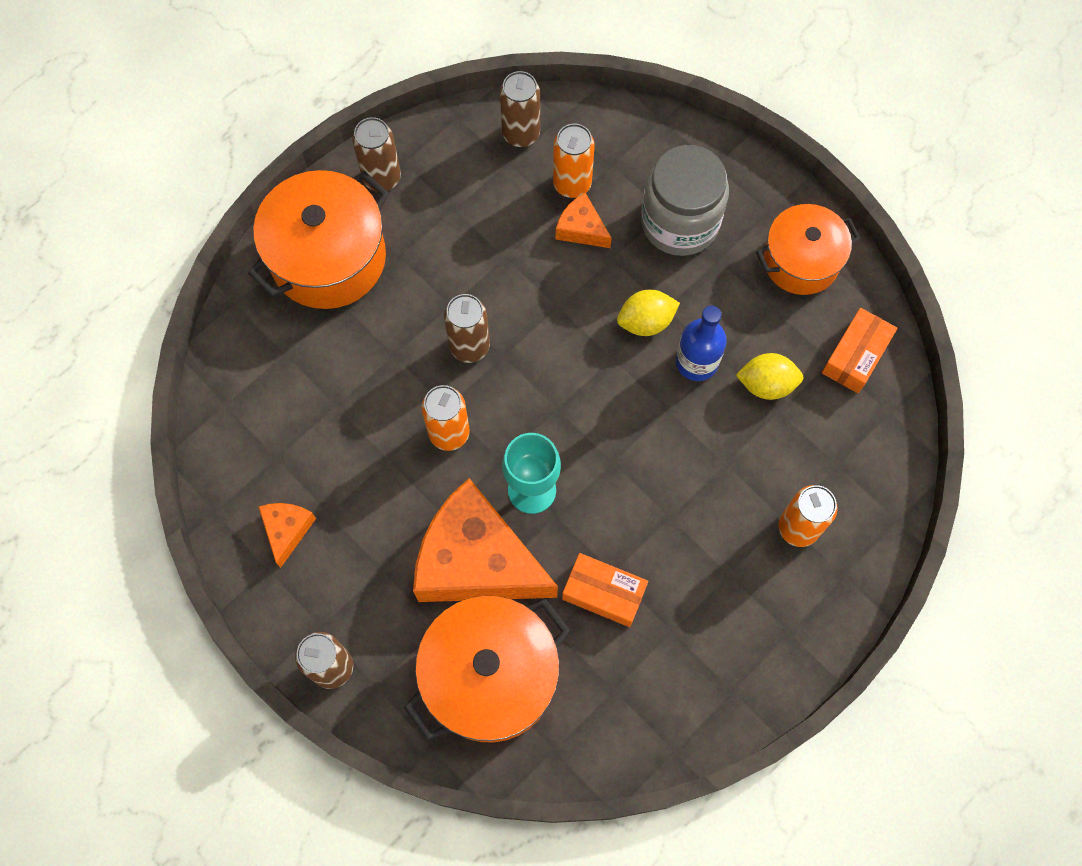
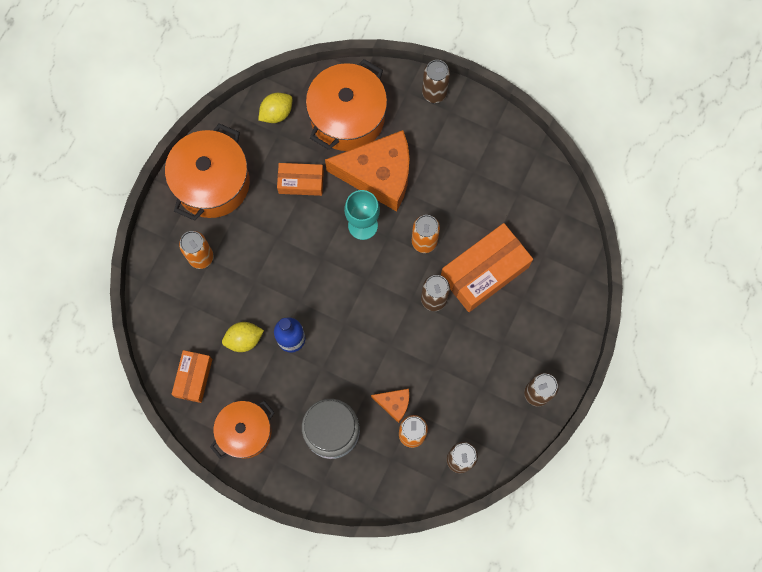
camera: 160 degrees right, 5 degrees up
orange pot [248,170,390,309] -> orange pot moved to [165,123,250,221]
orange cheese [259,503,316,568] -> none
yellow lemon [617,290,680,336] -> yellow lemon moved to [258,93,292,123]
none -> orange box [441,223,533,312]

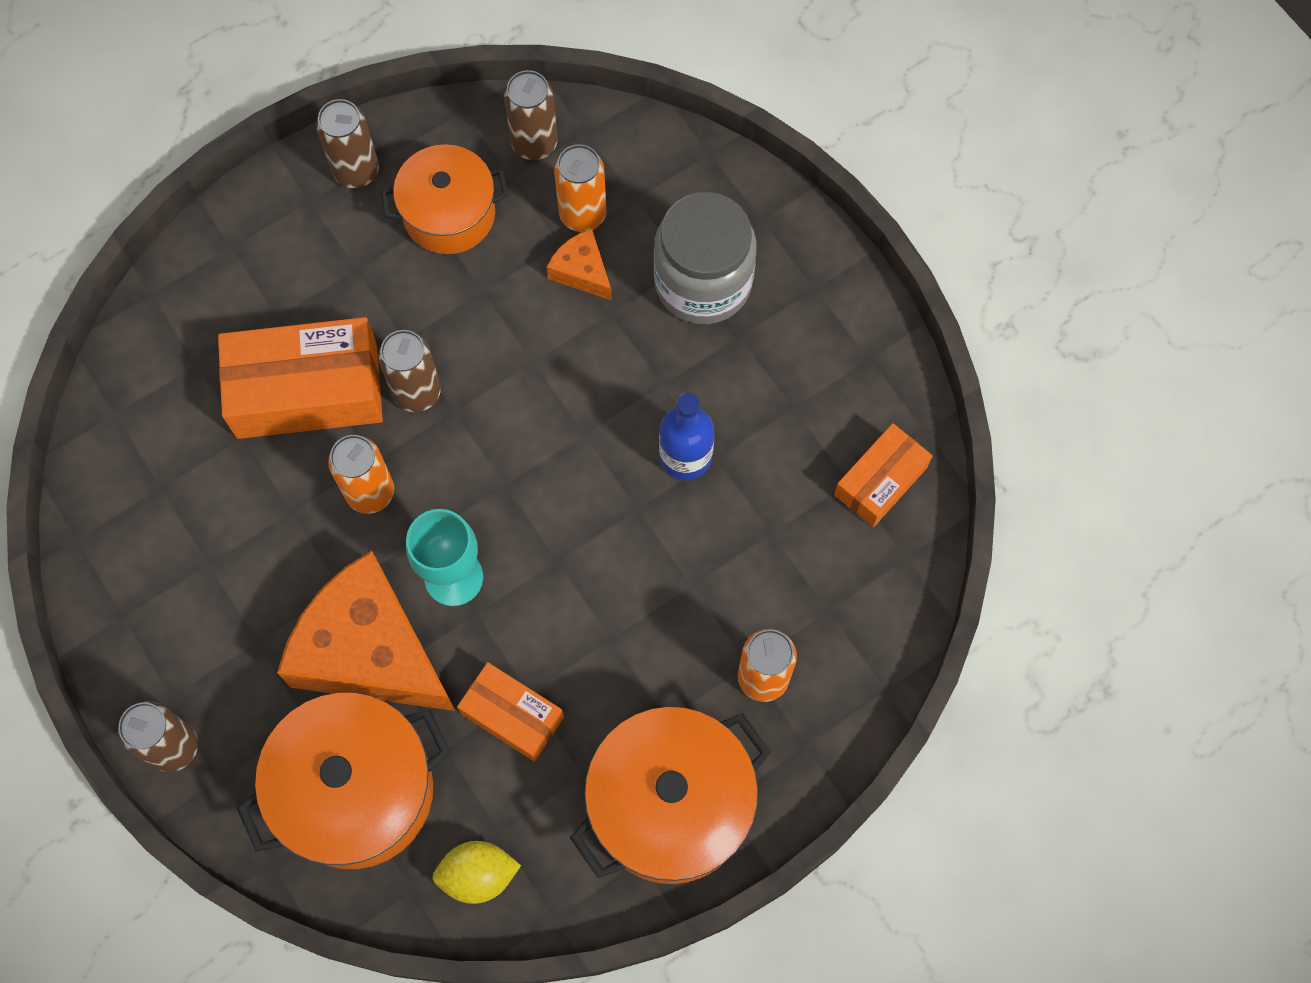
camera: 150 degrees left, 5 degrees down
orange pot [210,401,275,459] -> orange pot moved to [381,144,508,254]
yellow lemon [222,322,264,352] -> none

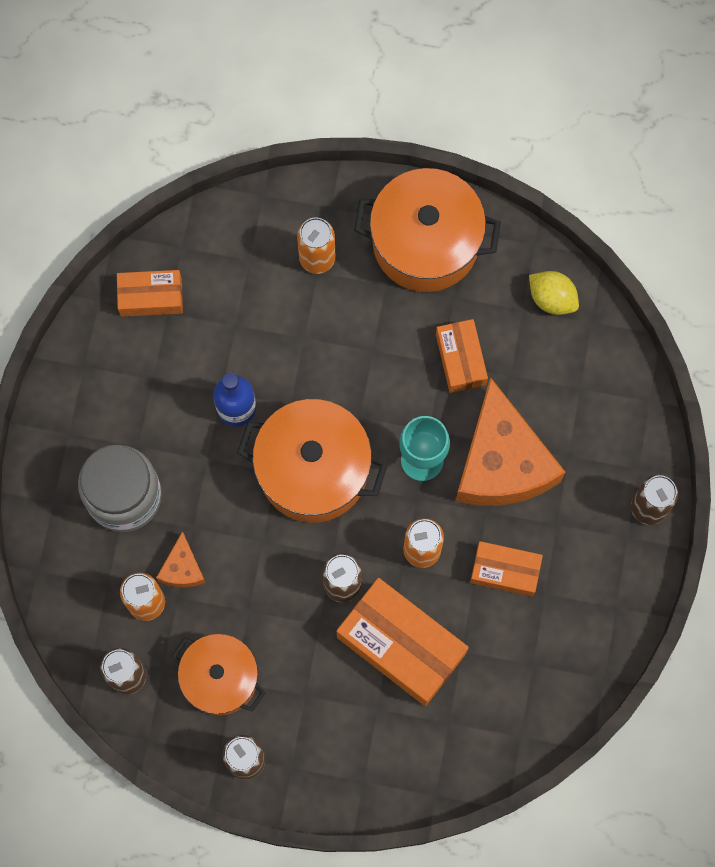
camera: 135 degrees left, 5 degrees up
orange pot [237,693,451,869] -> orange pot moved to [237,399,388,523]
none -> orange box [470,541,543,597]

